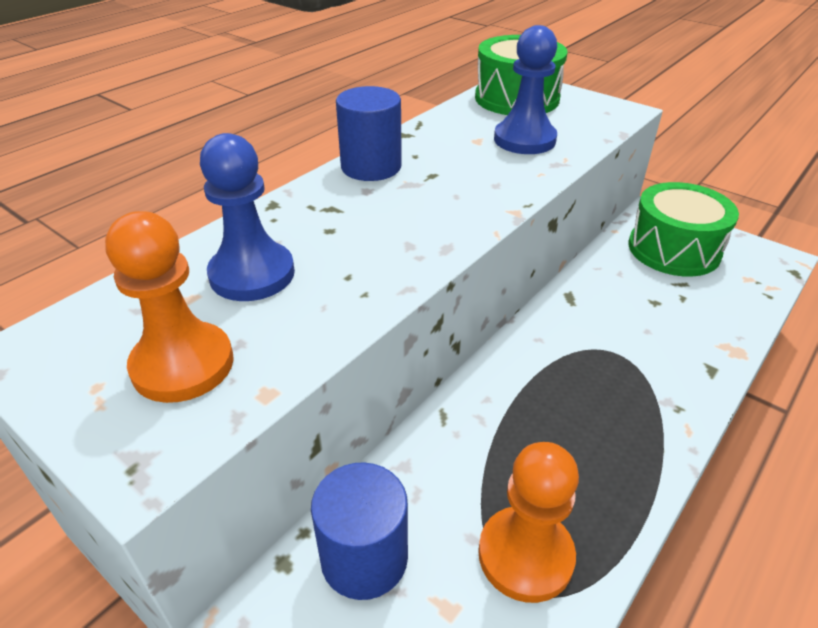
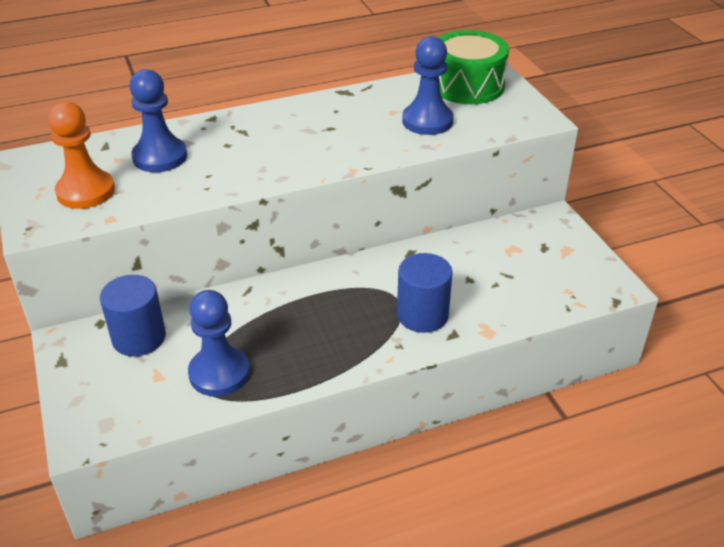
camera: 30 degrees right, 0 degrees up
blue cylinder [336,86,402,181] -> blue cylinder moved to [397,253,453,333]
orange pawn [478,442,579,603] -> blue pawn [188,290,250,396]
green drum [628,182,739,277] -> none

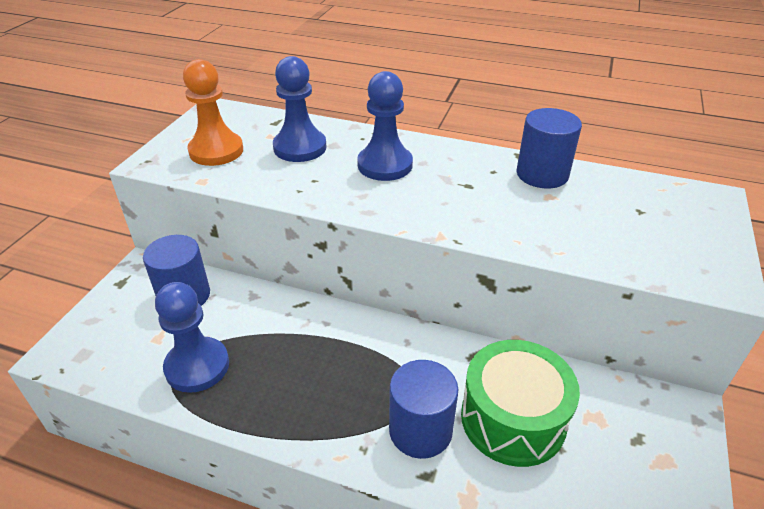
camera: 40 degrees right, 0 degrees up
blue pawn [402,36,454,135] -> blue pawn moved to [357,71,413,181]
green drum [438,30,509,104] -> green drum moved to [461,340,580,467]
none -> blue cylinder [517,108,582,188]

